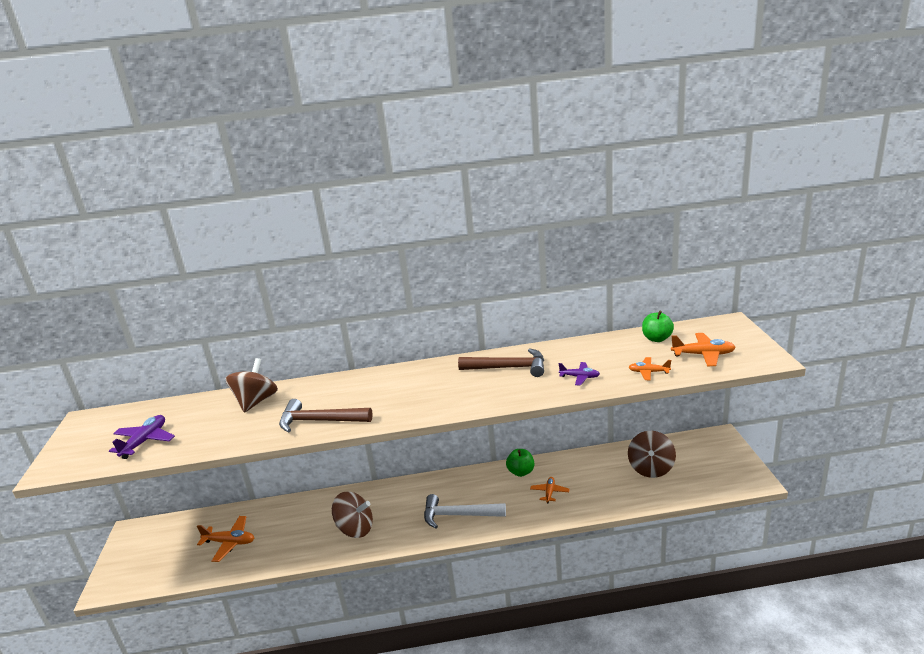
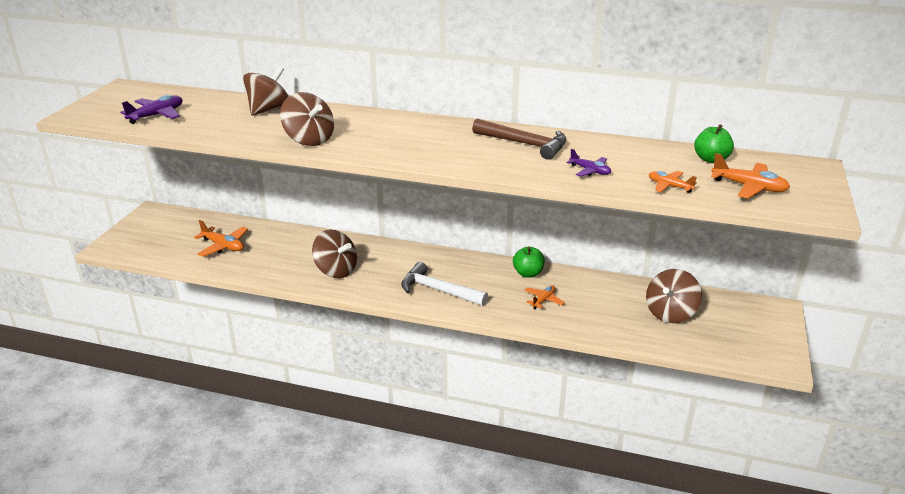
camera: 20 degrees right, 5 degrees up
brown hammer [279,399,373,433] -> brown spinning top [280,92,334,146]

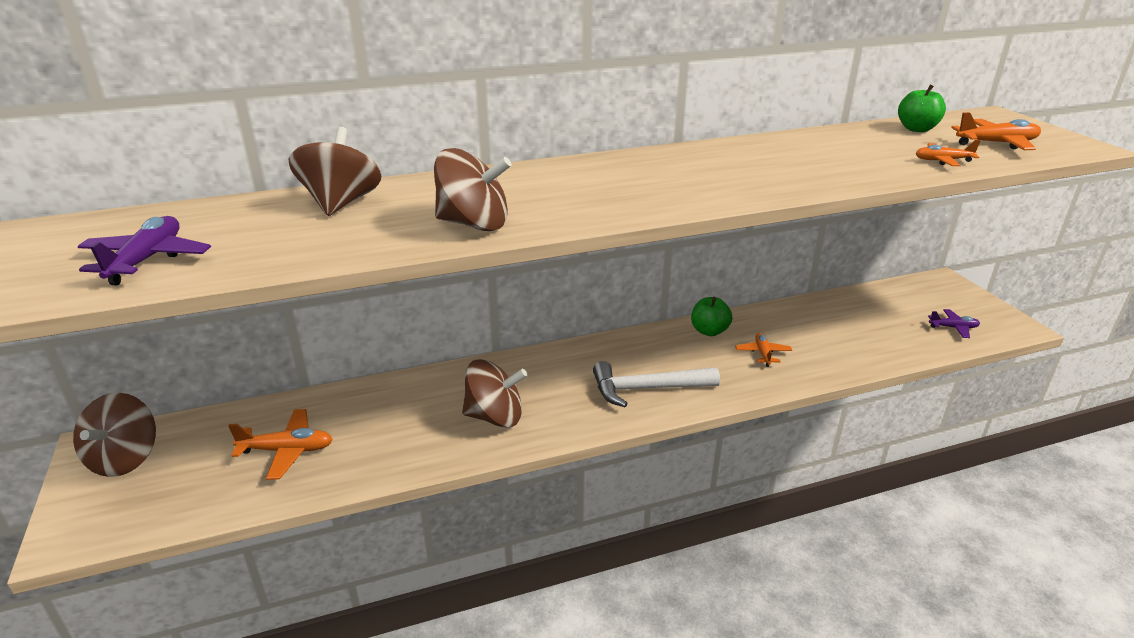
camera: 35 degrees left, 0 degrees up
brown hammer [472,119,567,160] -> none
purple plane [567,149,611,177] -> purple plane moved to [928,309,980,338]
brown spinning top [646,269,702,323] -> brown spinning top moved to [73,393,156,477]

